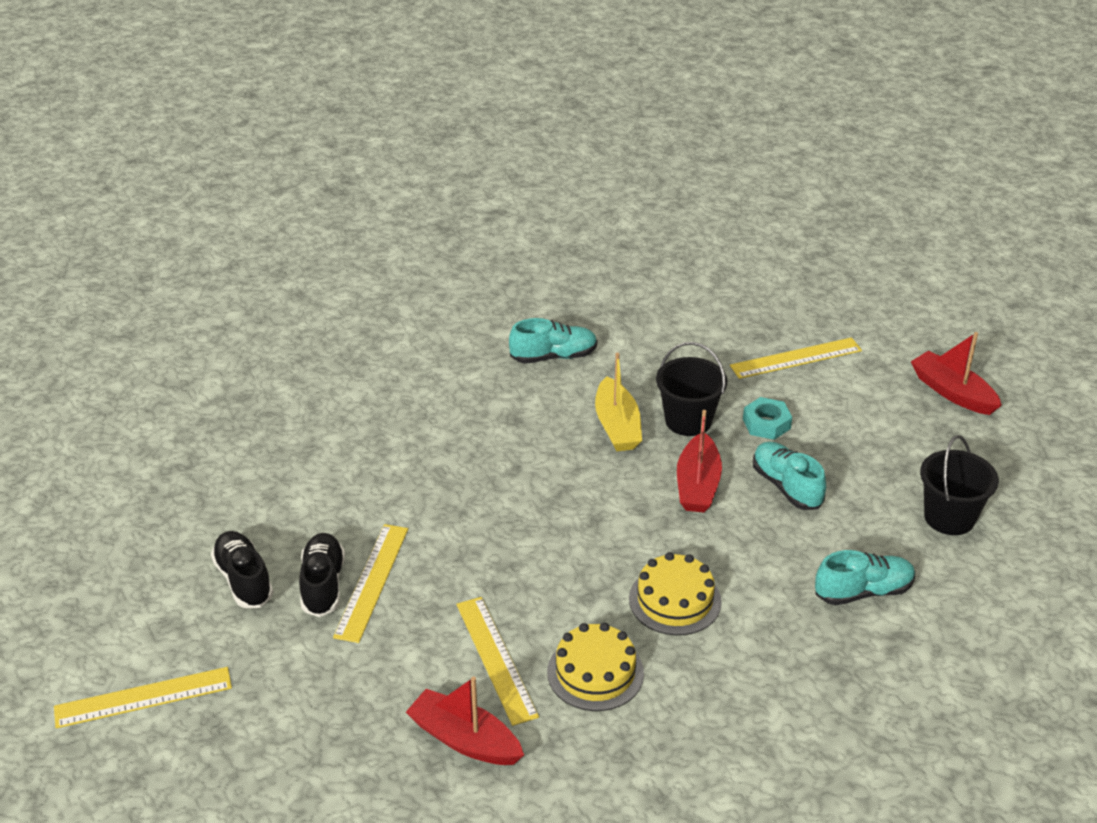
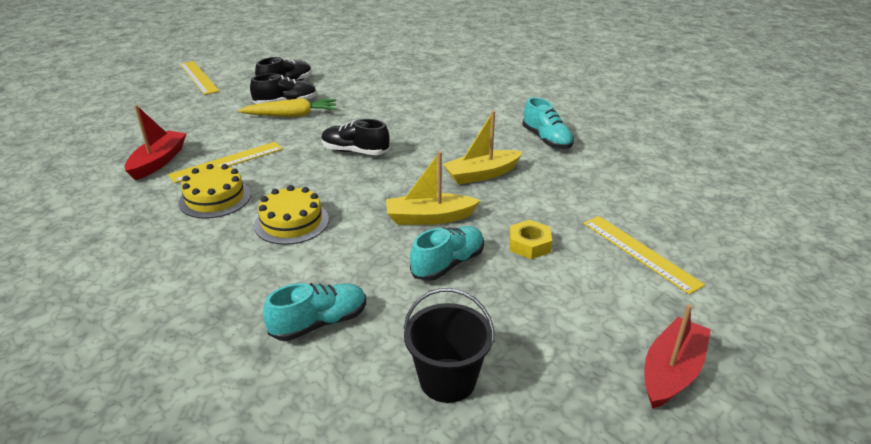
camera: 75 degrees right, 5 degrees down
yellow ruler [333,524,408,643] -> yellow carrot [238,98,337,117]
black bucket [656,342,727,436] -> none
red boat [677,410,722,513] -> yellow boat [386,151,481,225]
turquoise nut [743,397,792,440] -> yellow nut [509,220,552,259]
turquoise shoe [815,550,915,605] -> turquoise shoe turned 90 degrees counterclockwise [263,283,366,341]
none -> black shoe [321,119,389,155]

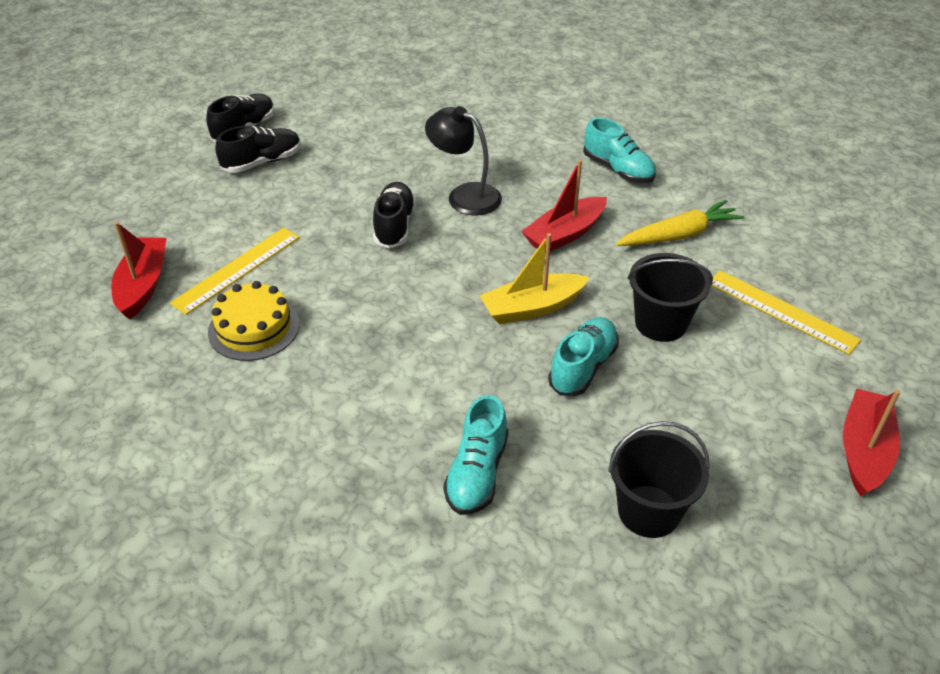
camera: 15 degrees left, 10 degrees up
yellow ruler [180,61,219,95] -> none
yellow carrot [238,98,337,117] -> yellow carrot moved to [616,200,744,246]
yellow cake [254,185,329,245] -> none
turquoise shoe [263,283,366,341] -> turquoise shoe turned 150 degrees clockwise [443,395,508,515]
black shoe [321,119,389,155] -> black shoe turned 90 degrees clockwise [373,182,416,248]
yellow boat [443,111,523,185] -> red boat [521,160,607,253]
yellow nut [509,220,552,259] -> black bucket [628,253,713,342]
none -> black lamp [425,106,502,216]

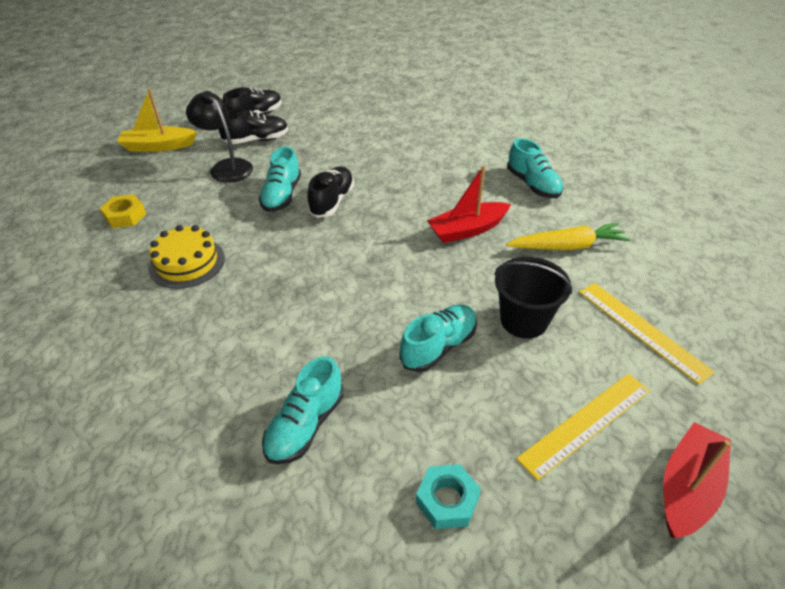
camera: 15 degrees right, 0 degrees up
red boat [111,222,167,320] -> yellow nut [100,194,146,228]
yellow ruler [170,228,300,315] -> yellow ruler moved to [516,374,650,480]
black lamp [425,106,502,216] -> black lamp moved to [186,91,253,183]
yellow boat [479,233,590,324] -> yellow boat moved to [117,89,197,152]
black bucket [608,421,709,538] -> turquoise nut [416,464,481,529]
none -> turquoise shoe [259,146,301,212]

